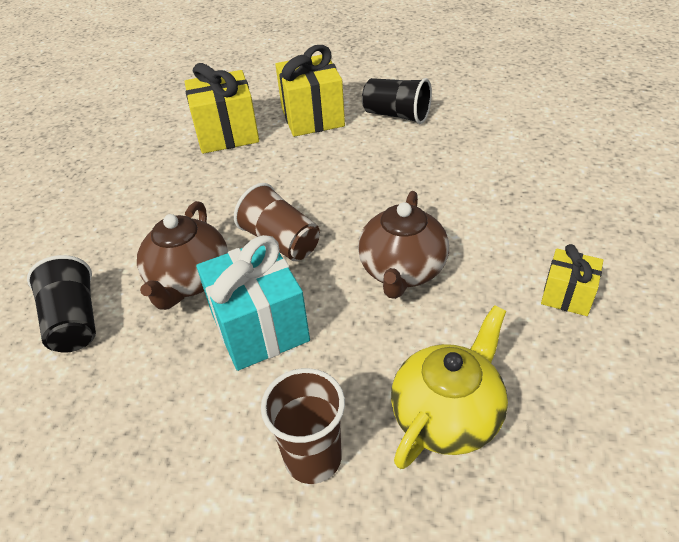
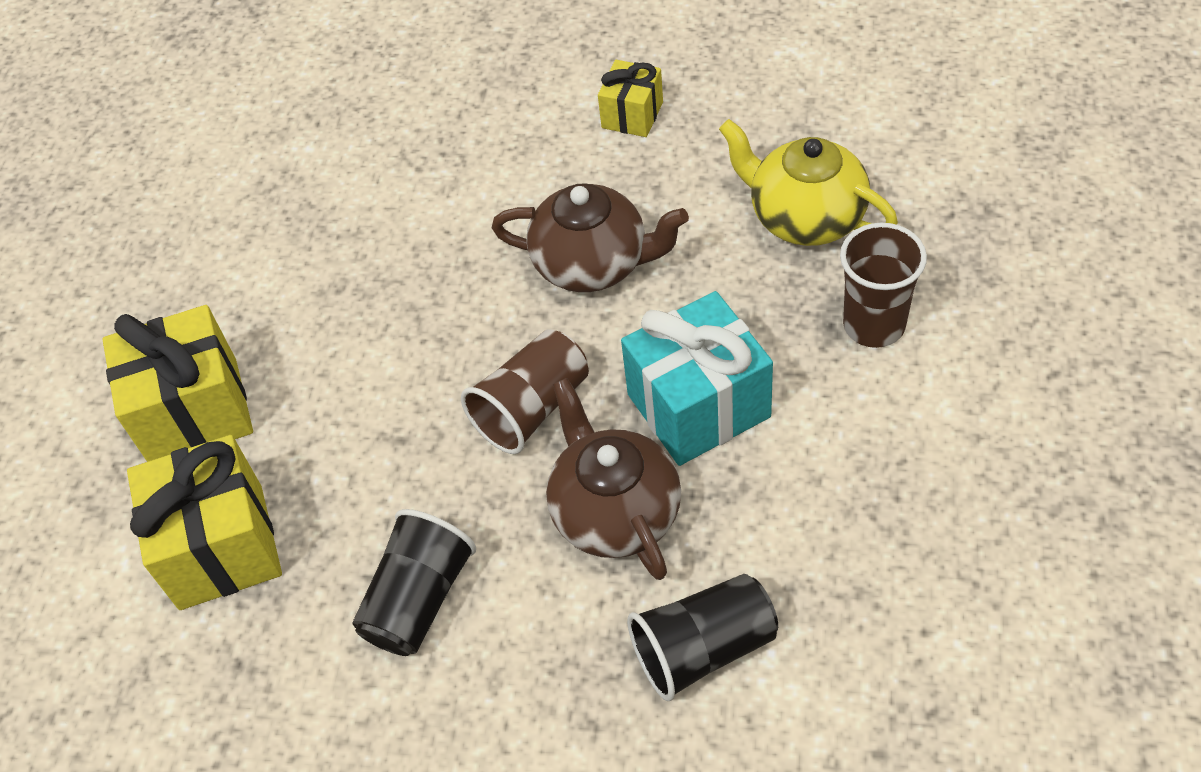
camera: 90 degrees left, 10 degrees up
brown teapot [137,201,228,310] -> brown teapot turned 120 degrees counterclockwise [546,378,681,580]
black cup [362,78,432,124] -> black cup moved to [352,509,476,656]

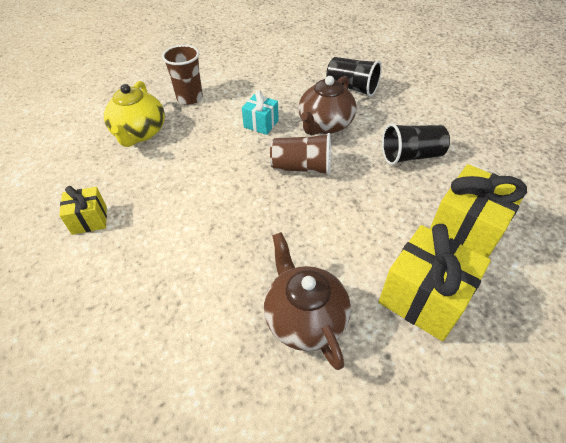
camera: 130 degrees left, 5 degrees down
brown teapot [492,183,689,292] -> brown teapot moved to [264,232,351,370]
turquoise gift [621,291,773,466] -> turquoise gift [242,90,279,135], size x0.56

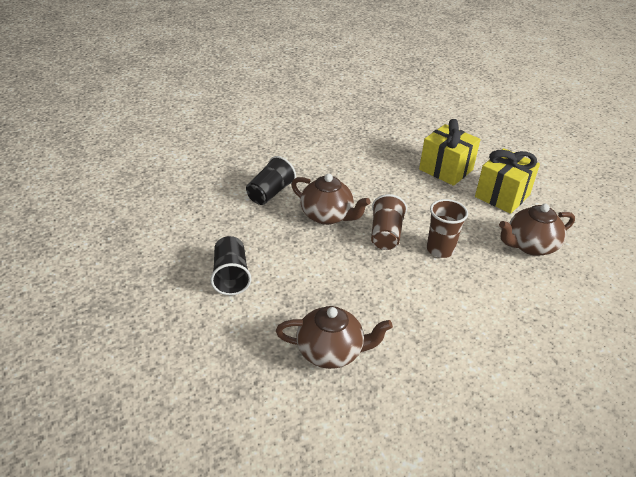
camera: 90 degrees left, 10 degrees down
yellow gift [59,186,107,235] -> none
yellow teapot [104,81,165,147] -> brown teapot [276,306,393,369]
brown cup [162,45,203,105] -> brown cup moved to [427,199,468,258]
turquoise gift [242,90,279,135] -> none
black cup [382,123,450,165] -> black cup moved to [210,236,251,295]

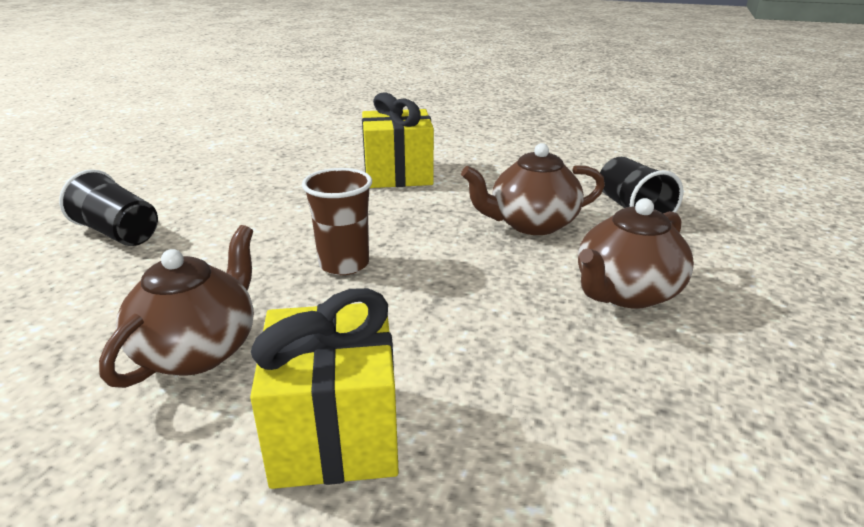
camera: 135 degrees right, 10 degrees down
black cup [210,236,251,295] -> black cup moved to [59,169,158,246]
brown teapot [276,306,393,369] -> brown teapot moved to [578,198,694,309]
brown cup [371,194,407,250] -> none
yellow gift [419,119,480,186] -> yellow gift moved to [362,92,434,188]

